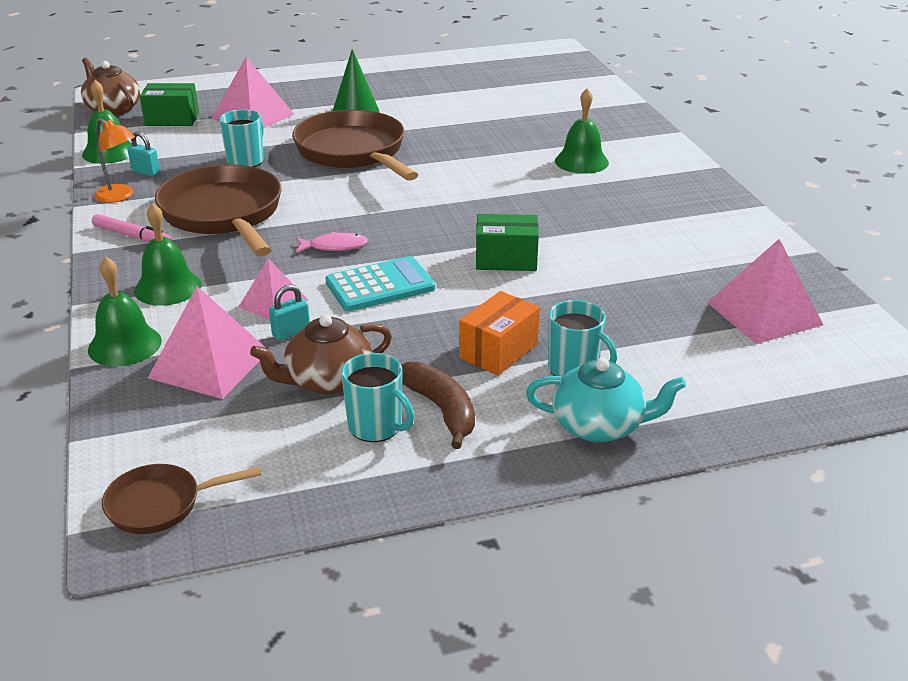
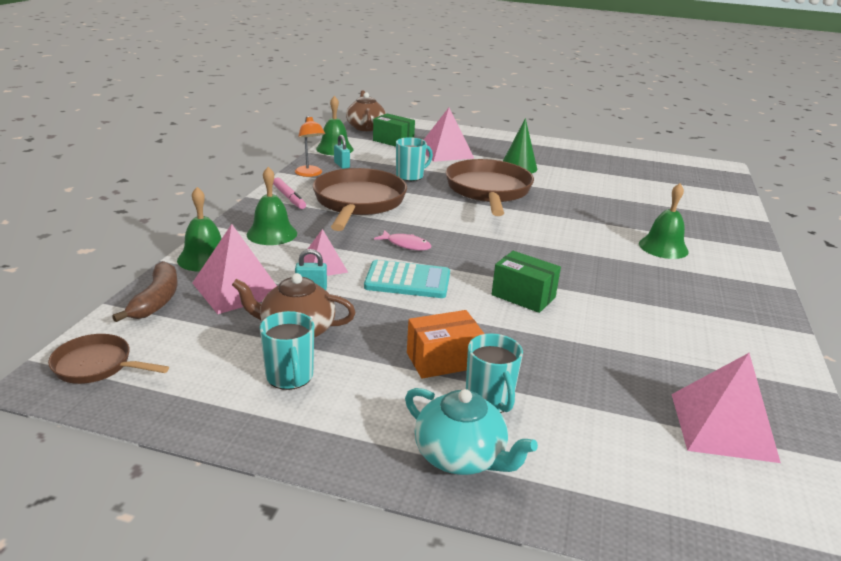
camera: 30 degrees right, 5 degrees down
brown banana [401,362,475,449] -> brown banana moved to [112,261,178,322]

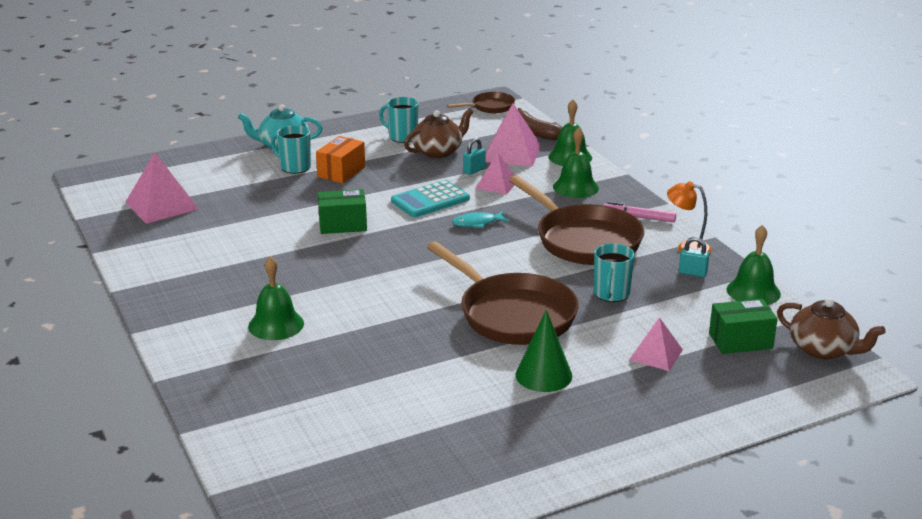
camera: 140 degrees right, 0 degrees up
pink fish [374,230,431,250] -> turquoise fish [452,211,509,228]
pink pyramid [424,108,474,162] -> pink pyramid [629,317,683,371], size x0.62

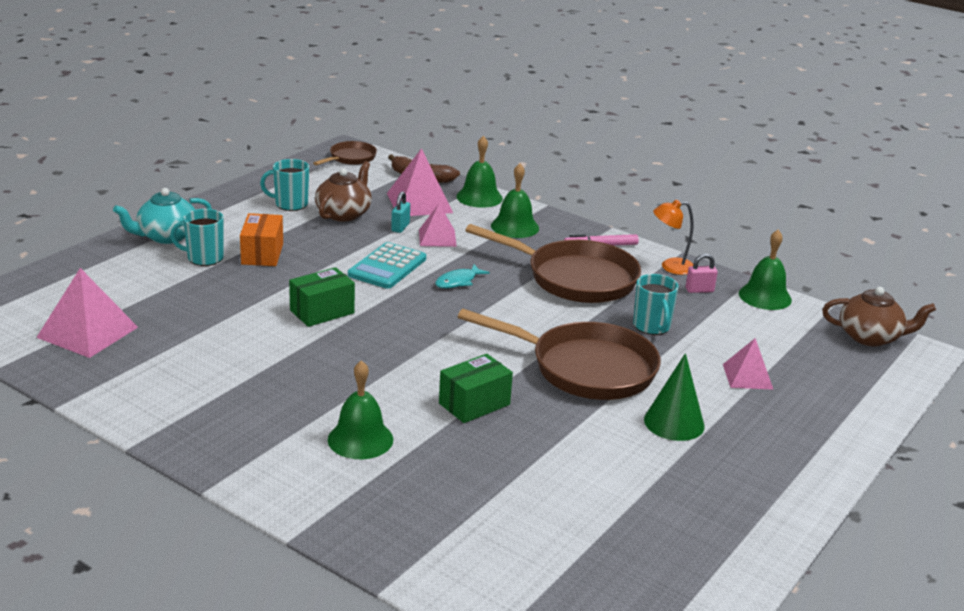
camera: 30 degrees left, 0 degrees up
turquoise padlock [679,237,709,277] -> pink padlock [686,253,718,293]
green box [709,299,777,354] -> green box moved to [439,354,513,423]

